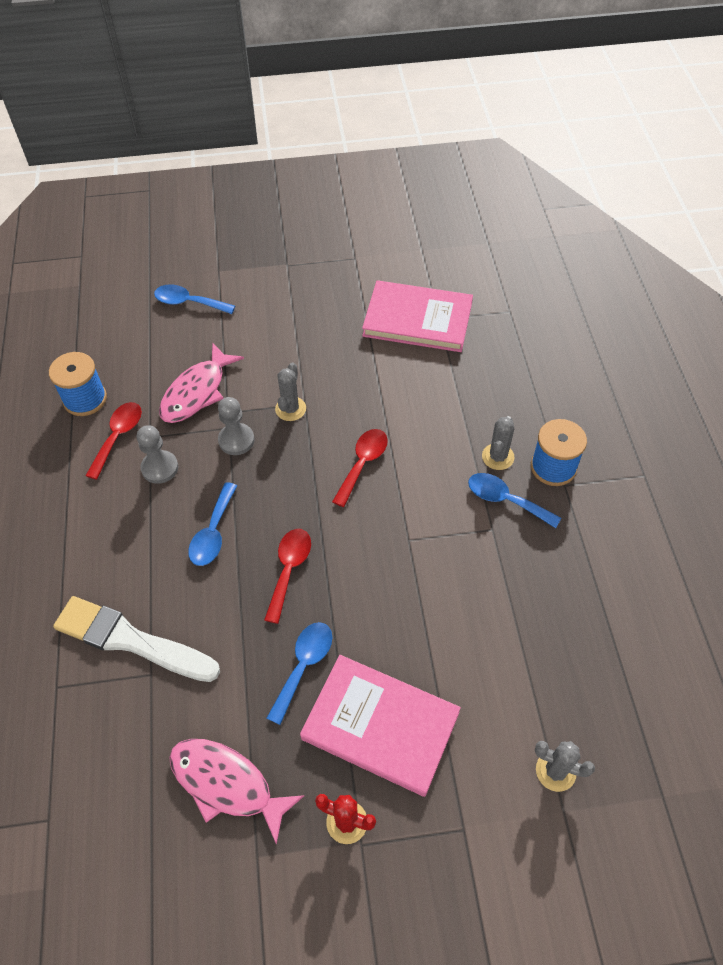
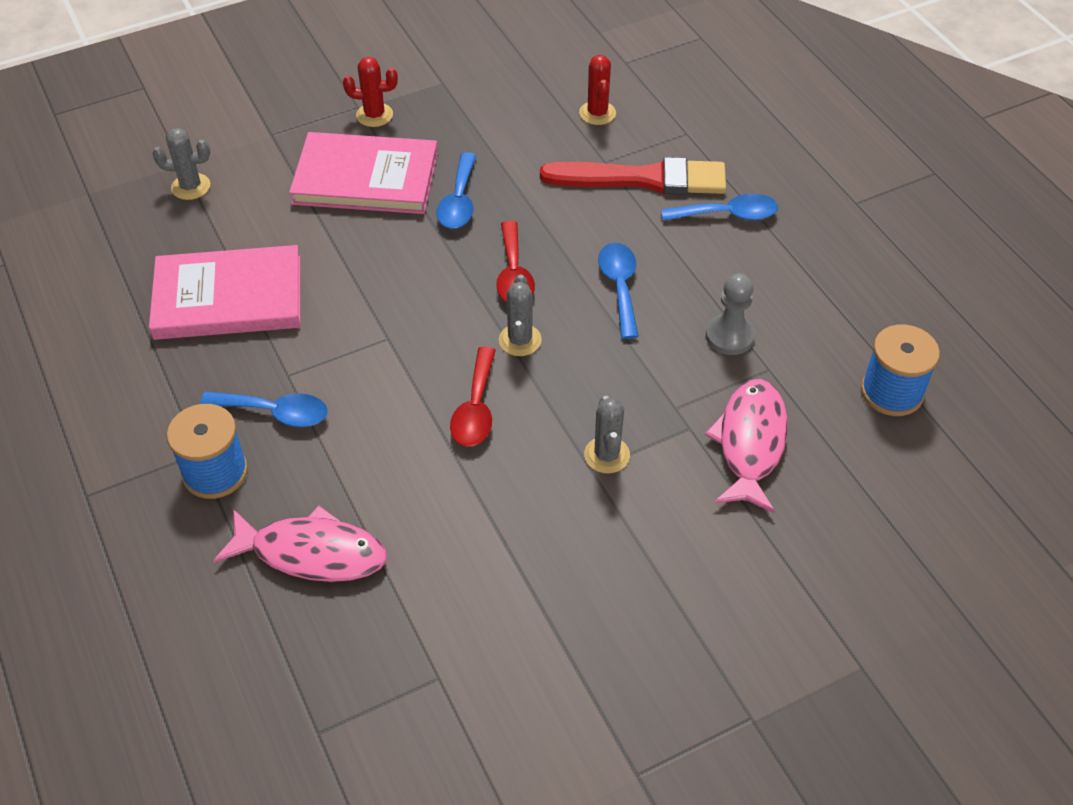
camera: 160 degrees right, 5 degrees down
white brush [53,596,220,682] -> red brush [540,157,726,195]
red spoon [85,402,142,480] -> none
blue spoon [154,284,235,314] -> blue spoon moved to [661,194,778,221]
pink fish [169,739,304,845] -> pink fish moved to [213,506,387,582]
grey pawn [218,397,255,455] -> none
pink book [362,280,473,352] -> pink book moved to [149,245,300,340]
grey cactus [482,416,515,470] -> grey cactus moved to [499,275,542,356]
none -> red cactus [579,55,616,125]

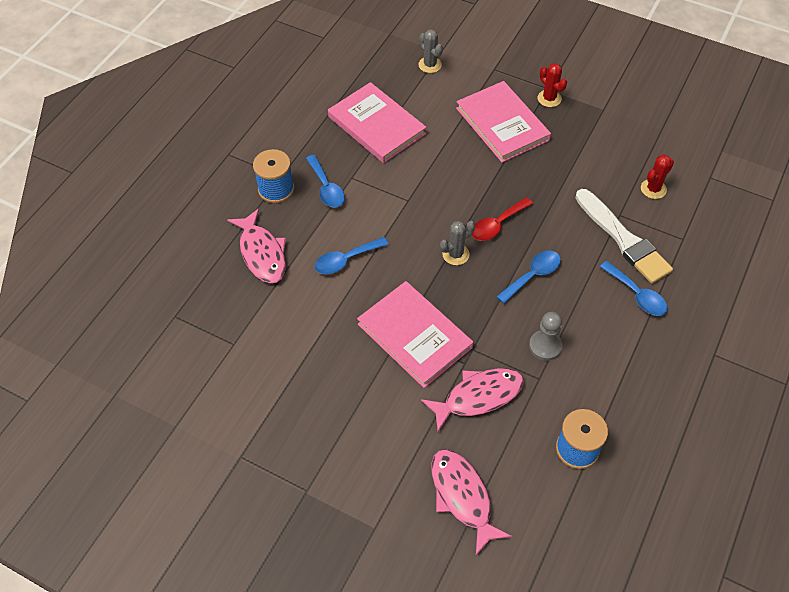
camera: 55 degrees right, 5 degrees up
blue spoon [436,152,476,229] -> blue spoon moved to [314,237,389,274]
red spoon [450,347,496,447] -> none
red brush [540,157,726,195] -> white brush [575,189,673,284]
grey cactus [584,396,630,474] -> pink book [357,281,473,388]
none -> pink fish [431,449,512,555]

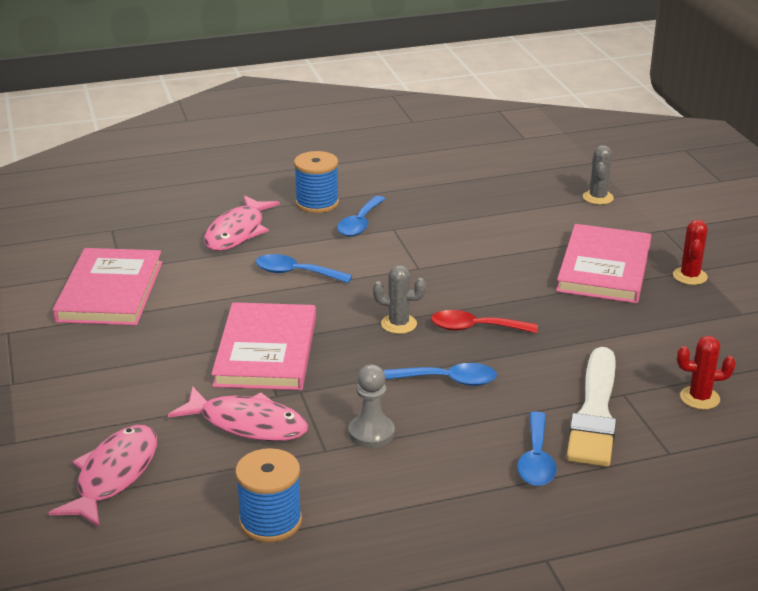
camera: 45 degrees right, 25 degrees down
pink book [328,82,426,163] -> pink book moved to [53,248,163,325]

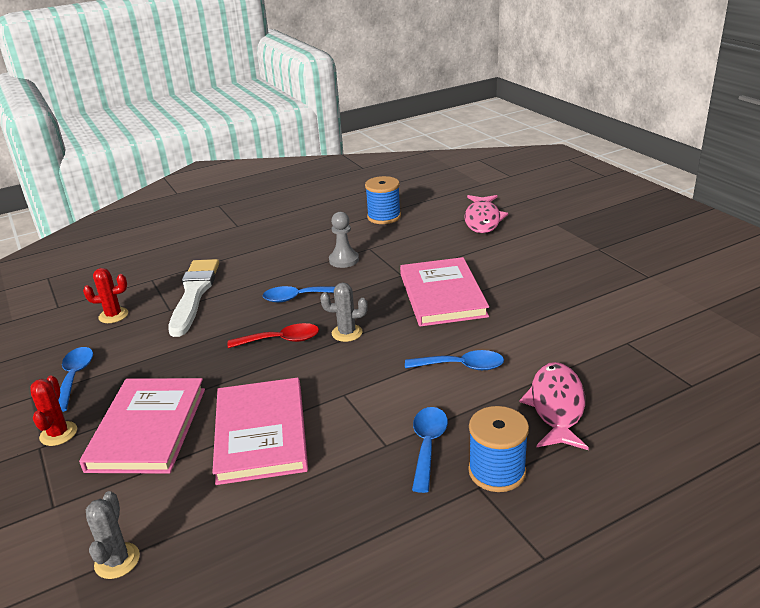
camera: 170 degrees right, 0 degrees up
pink book [53,248,163,325] -> pink book moved to [212,377,308,485]
pink fish [168,386,308,441] -> none
blue spoon [517,411,557,486] -> blue spoon moved to [58,347,93,412]

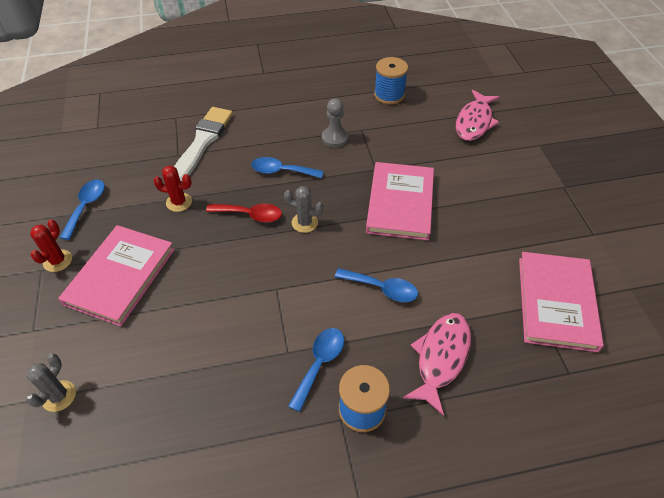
camera: 15 degrees right, 20 degrees up
red cactus [83,268,128,323] -> red cactus moved to [154,165,192,212]
pink book [212,377,308,485] -> pink book moved to [519,252,604,352]

